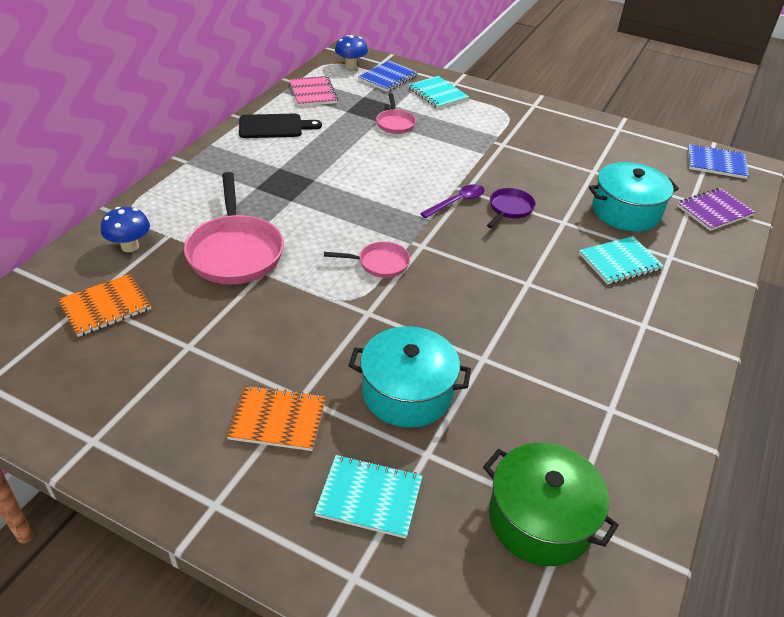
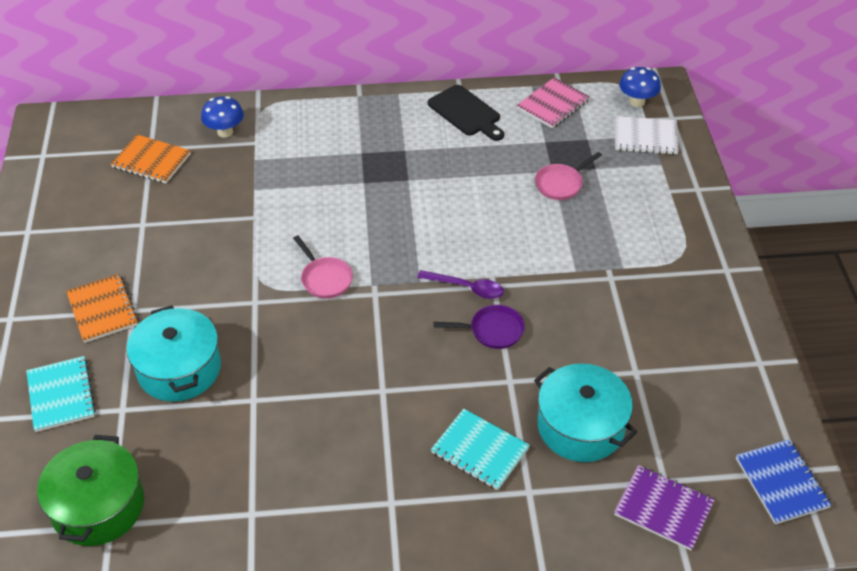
camera: 60 degrees right, 5 degrees up
pink pan [184,172,284,284] -> none
blue notebook [358,61,418,92] -> white notebook [615,116,679,155]
turquoise notebook [408,76,469,109] -> none

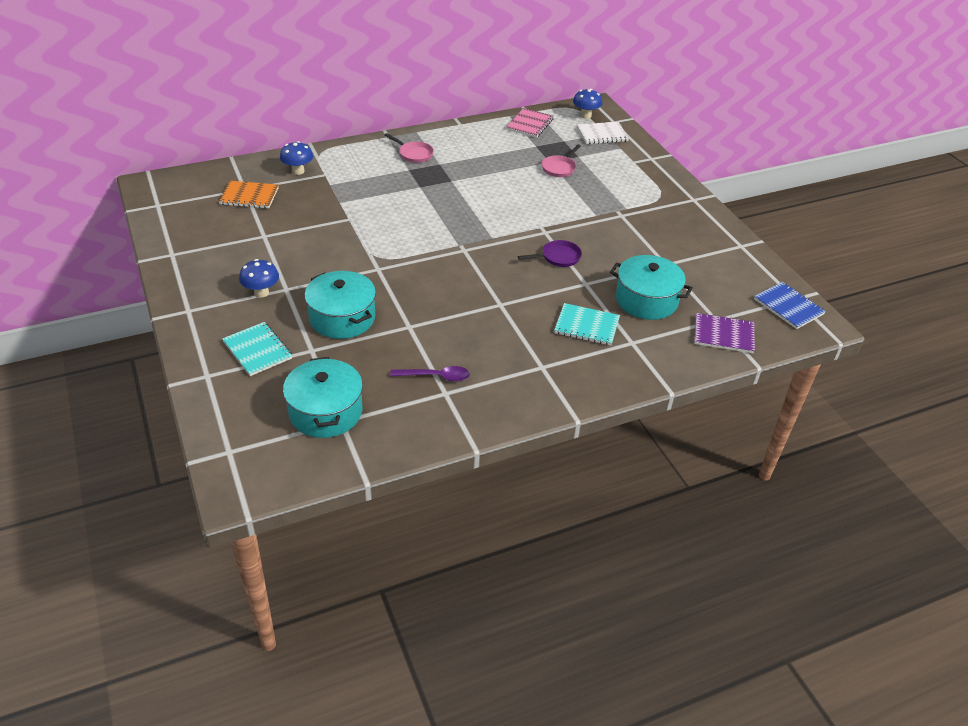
camera: 20 degrees left, 5 degrees down
green pot [37,435,144,546] -> turquoise pot [283,357,363,438]
orange notebook [66,274,138,343] -> blue mushroom [239,259,279,298]
pink pan [293,235,353,298] -> pink pan moved to [384,133,434,163]
purple spoon [417,270,504,299] -> purple spoon moved to [390,366,470,382]
black cutting board [428,85,504,141] -> none

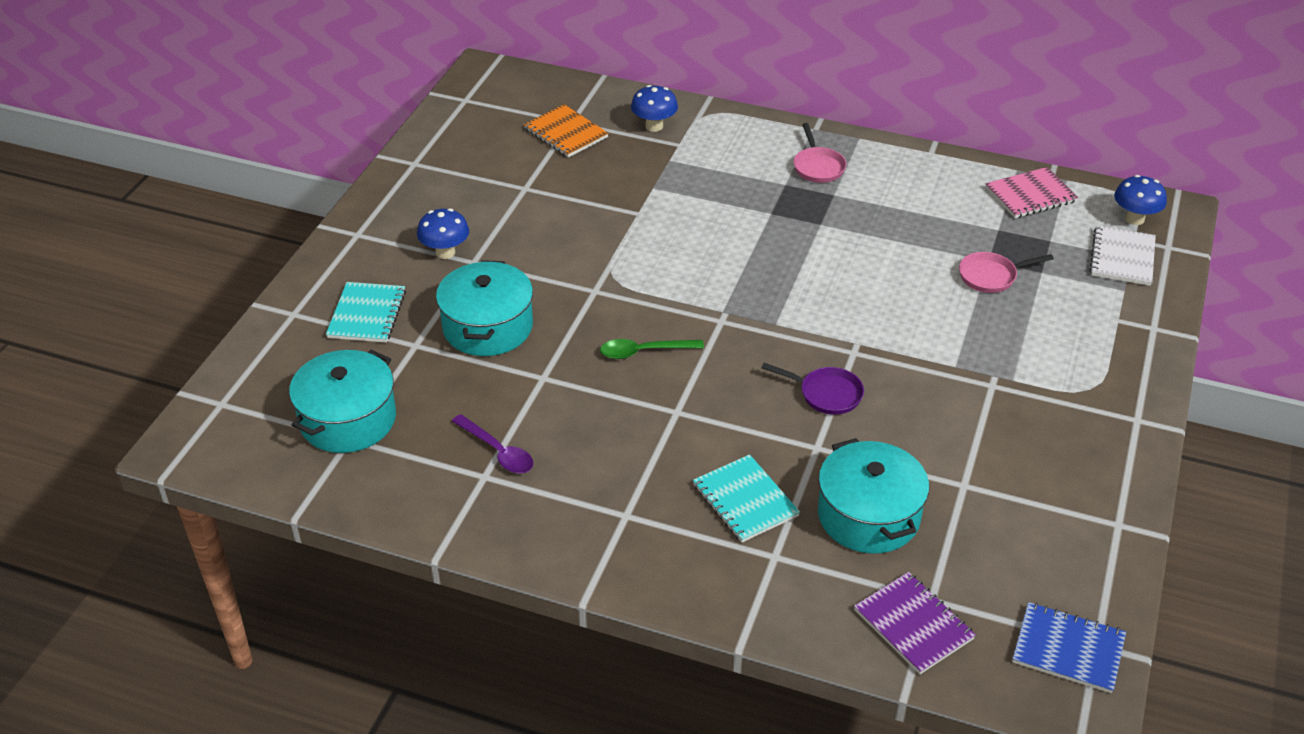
camera: 45 degrees right, 0 degrees up
white notebook [577,122,629,144] -> white notebook turned 75 degrees clockwise [1089,225,1156,286]
blue notebook [754,282,826,329] -> blue notebook turned 75 degrees counterclockwise [1012,602,1126,693]
none -> green spoon [600,339,704,359]

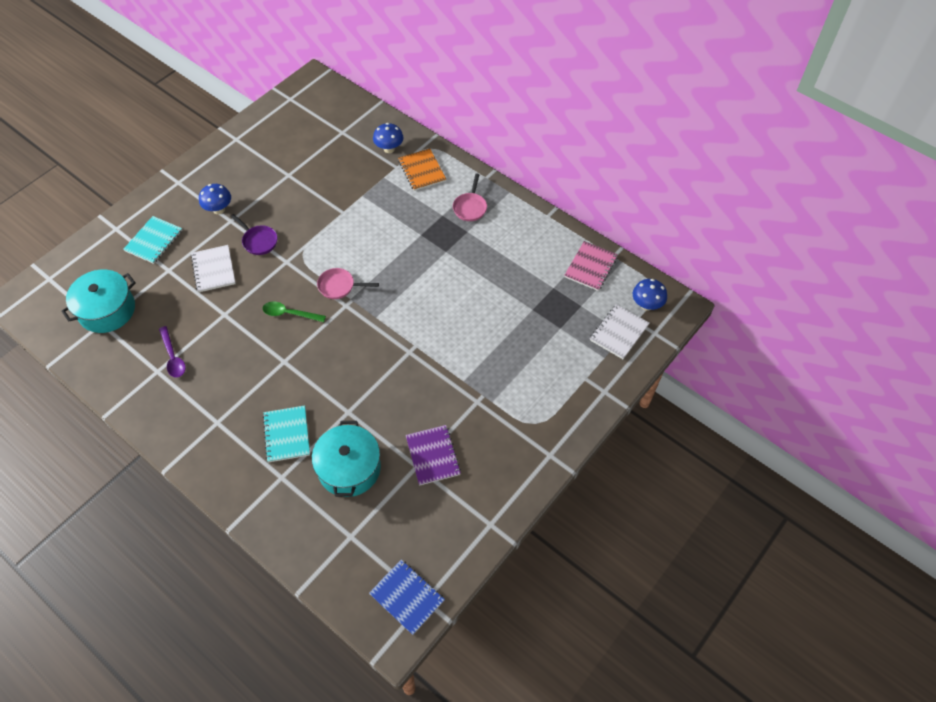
camera: 20 degrees right, 15 degrees up
turquoise pot [436,260,533,356] -> white notebook [191,245,236,292]
orange notebook [524,104,609,158] -> orange notebook moved to [398,148,446,191]
purple pan [761,363,864,415] -> purple pan moved to [231,214,278,255]
purple notebook [854,572,976,674] -> purple notebook moved to [406,425,461,486]
pink pan [959,252,1054,293] -> pink pan moved to [317,268,379,299]
pink notebook [986,167,1078,218] -> pink notebook turned 60 degrees counterclockwise [564,241,618,291]

